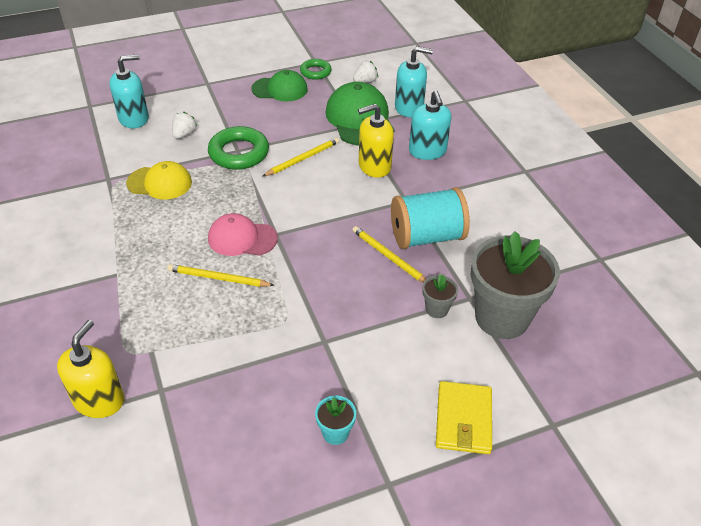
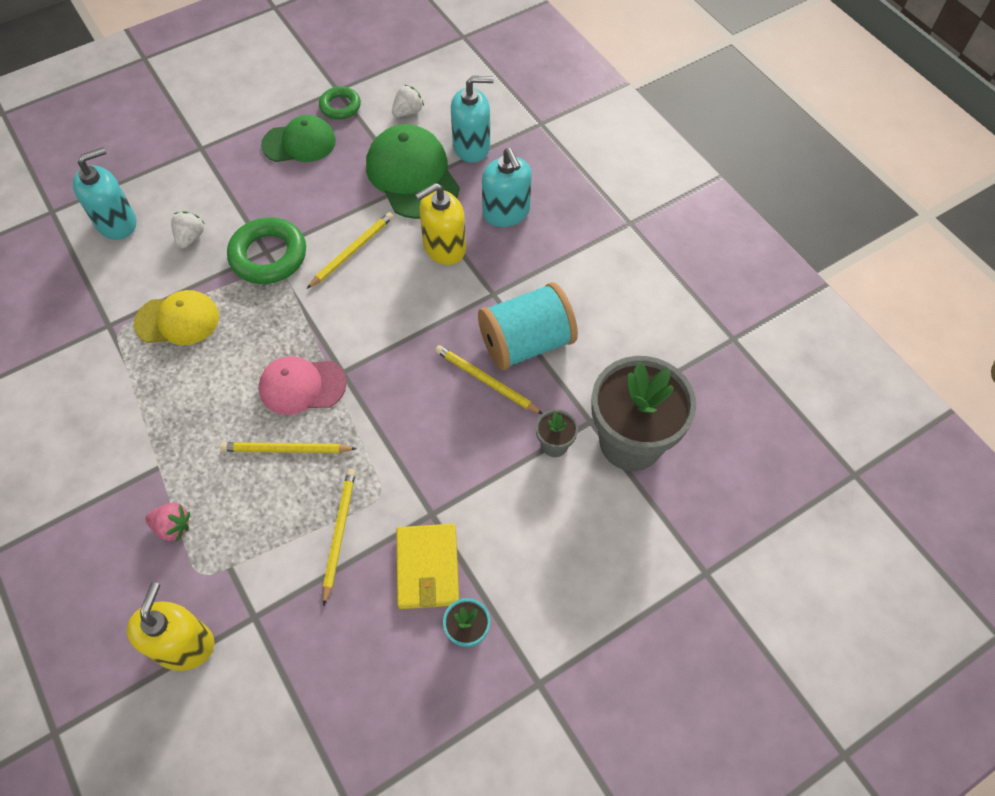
camera: 10 degrees left, 15 degrees up
yellow wallet [436,381,492,454] -> yellow wallet moved to [396,524,459,609]
none -> pink strawberry [145,503,190,541]
none -> yellow pencil [323,469,356,606]

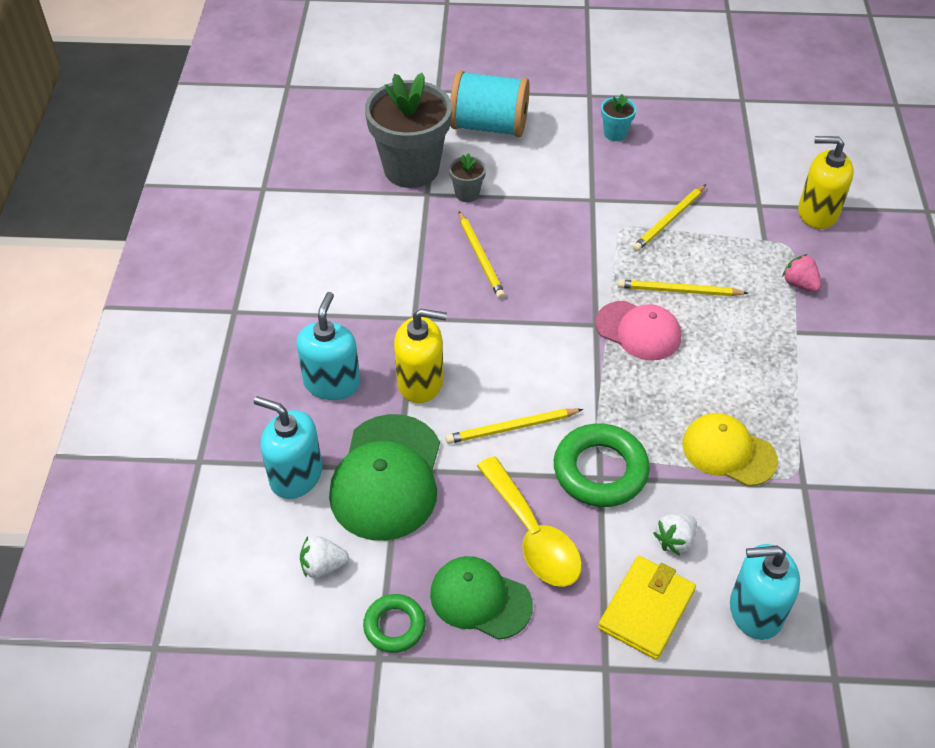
camera: 145 degrees left, 10 degrees down
yellow soap dispenser [127,582,214,671] -> yellow soap dispenser turned 60 degrees clockwise [798,136,854,229]
yellow pencil [220,442,357,453] -> yellow pencil turned 150 degrees clockwise [618,280,748,296]
yellow wallet [396,524,459,609] -> yellow wallet moved to [598,556,696,660]
turquoise spool [478,282,578,370] -> turquoise spool moved to [450,70,530,137]
none -> yellow spoon [477,456,582,587]

